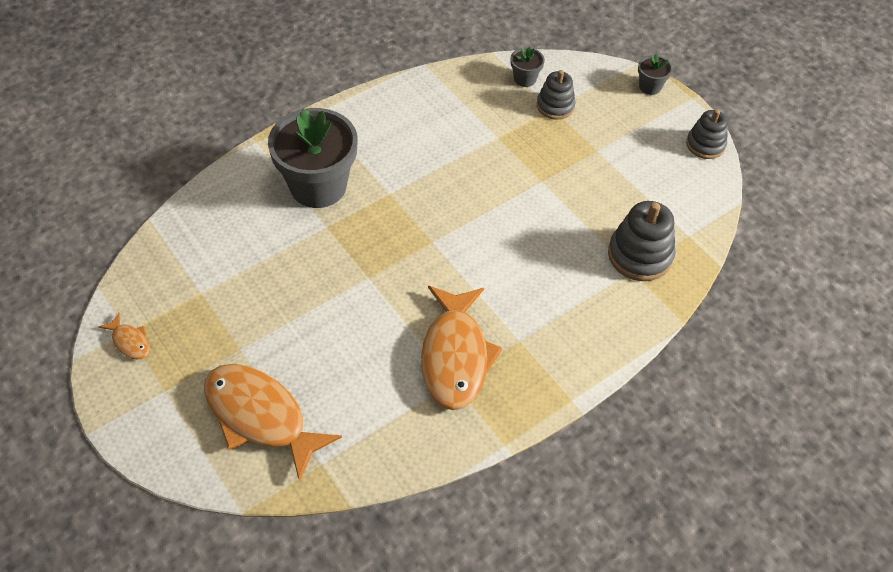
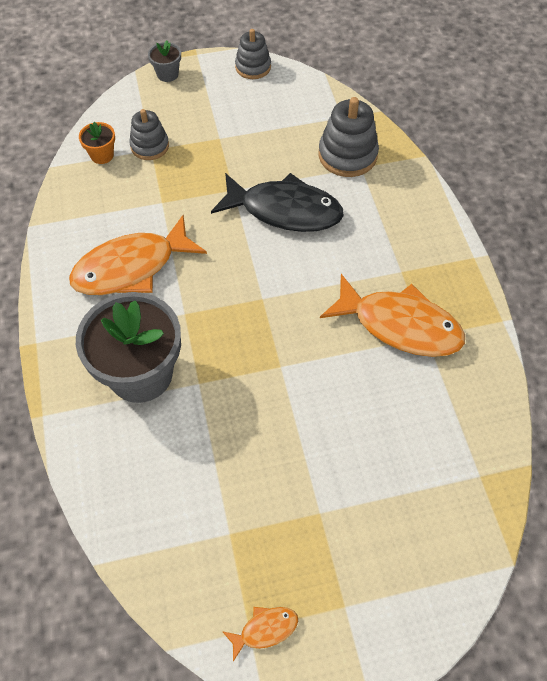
camera: 65 degrees left, 5 degrees up
orange fish [204,364,342,482] -> orange fish moved to [69,215,207,295]
grey flower pot [510,47,545,87] -> orange flower pot [79,122,115,164]
none -> black fish [211,173,344,232]

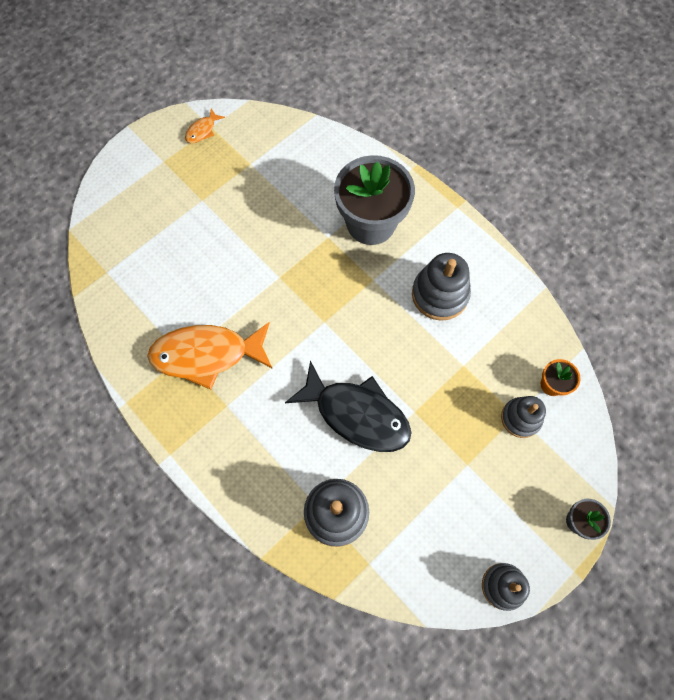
camera: 150 degrees right, 10 degrees up
orange fish [69,215,207,295] -> grey stacking toy [412,253,471,321]
black fish [211,173,344,232] -> black fish turned 135 degrees counterclockwise [285,361,412,452]

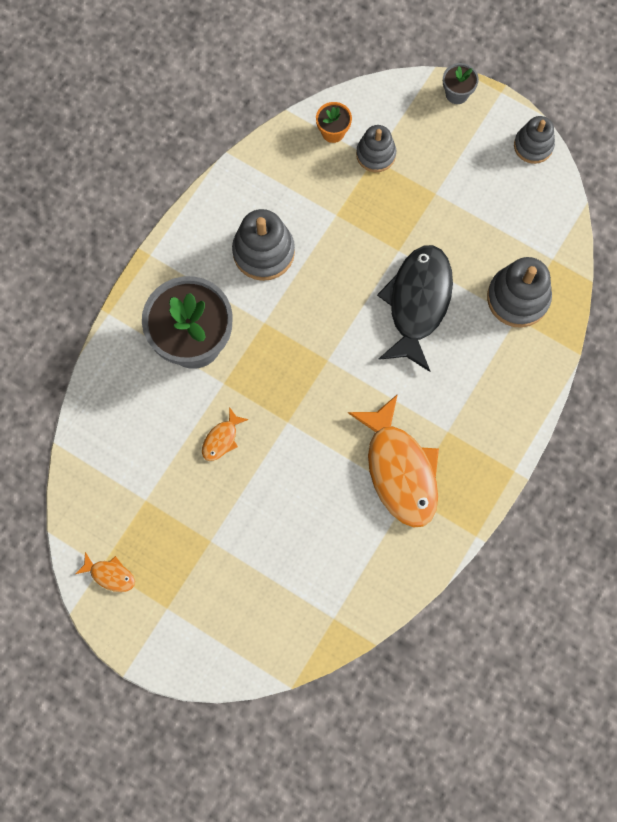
camera: 105 degrees left, 5 degrees up
none -> orange fish [202,407,249,461]

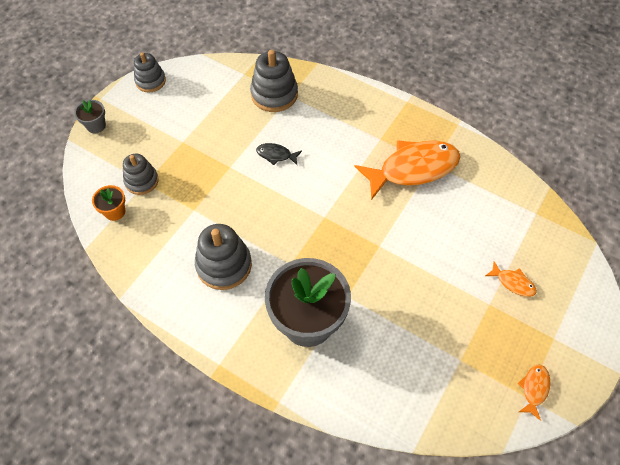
camera: 90 degrees left, 15 degrees down
orange fish [202,407,249,461] -> orange fish moved to [485,261,537,297]
black fish [377,245,453,372] -> black fish [256,143,302,165], size x0.44

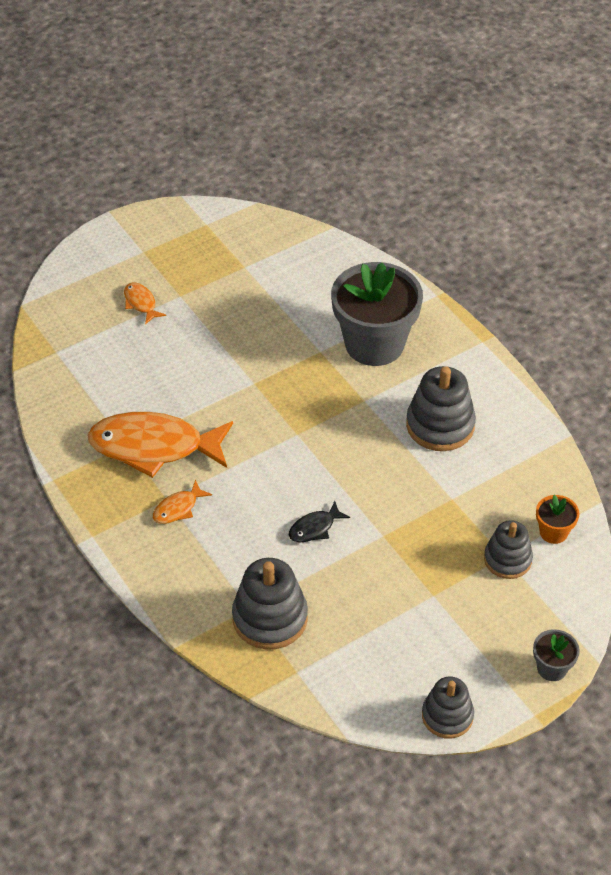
camera: 155 degrees left, 10 degrees down
black fish [256,143,302,165] -> black fish turned 105 degrees clockwise [289,501,350,542]
orange fish [517,365,550,421] -> orange fish moved to [153,480,212,524]

